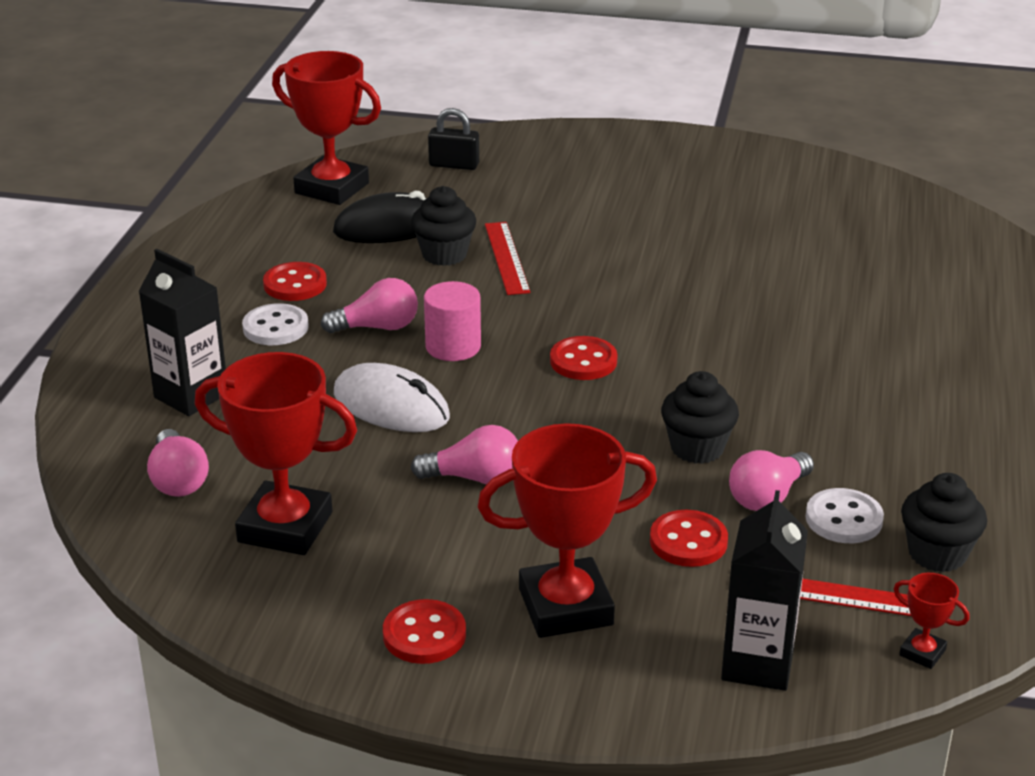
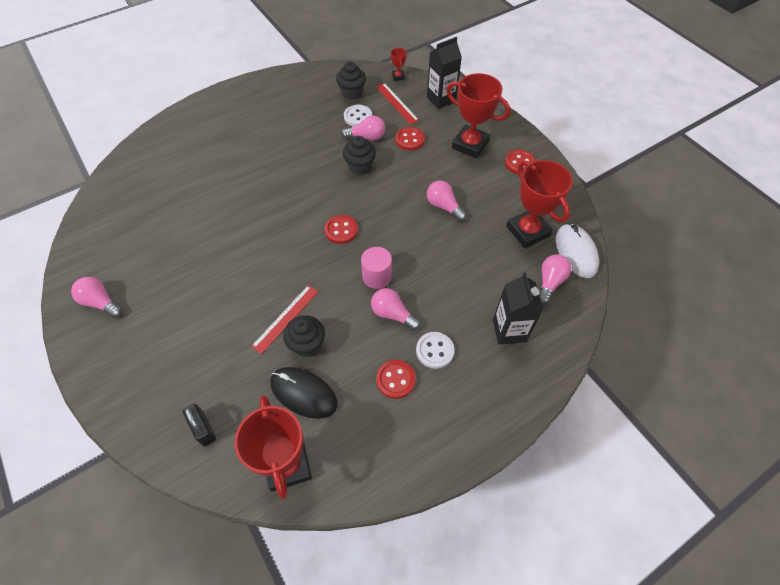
camera: 135 degrees left, 25 degrees up
white mouse [334,363,450,432] -> white mouse moved to [556,223,599,278]
none -> pink light bulb [71,277,122,318]

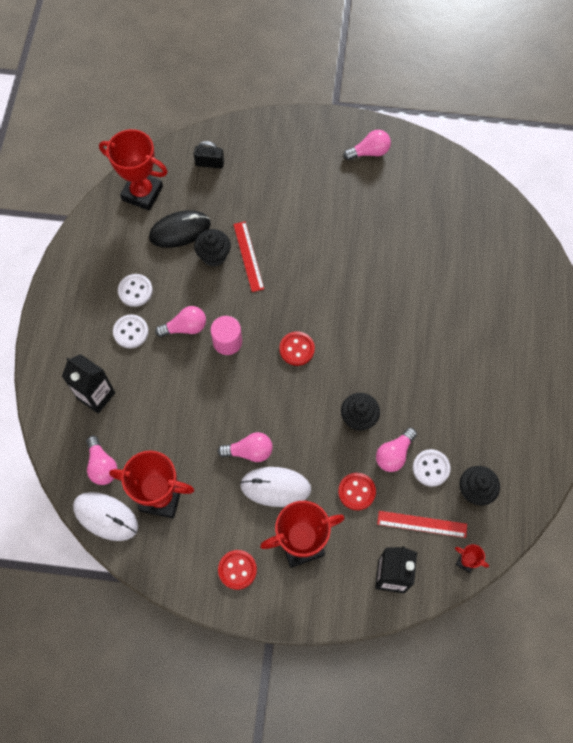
camera: 130 degrees right, 10 degrees up
red button [376,360,416,399] -> white button [118,274,153,307]
none -> white mouse [240,467,311,507]

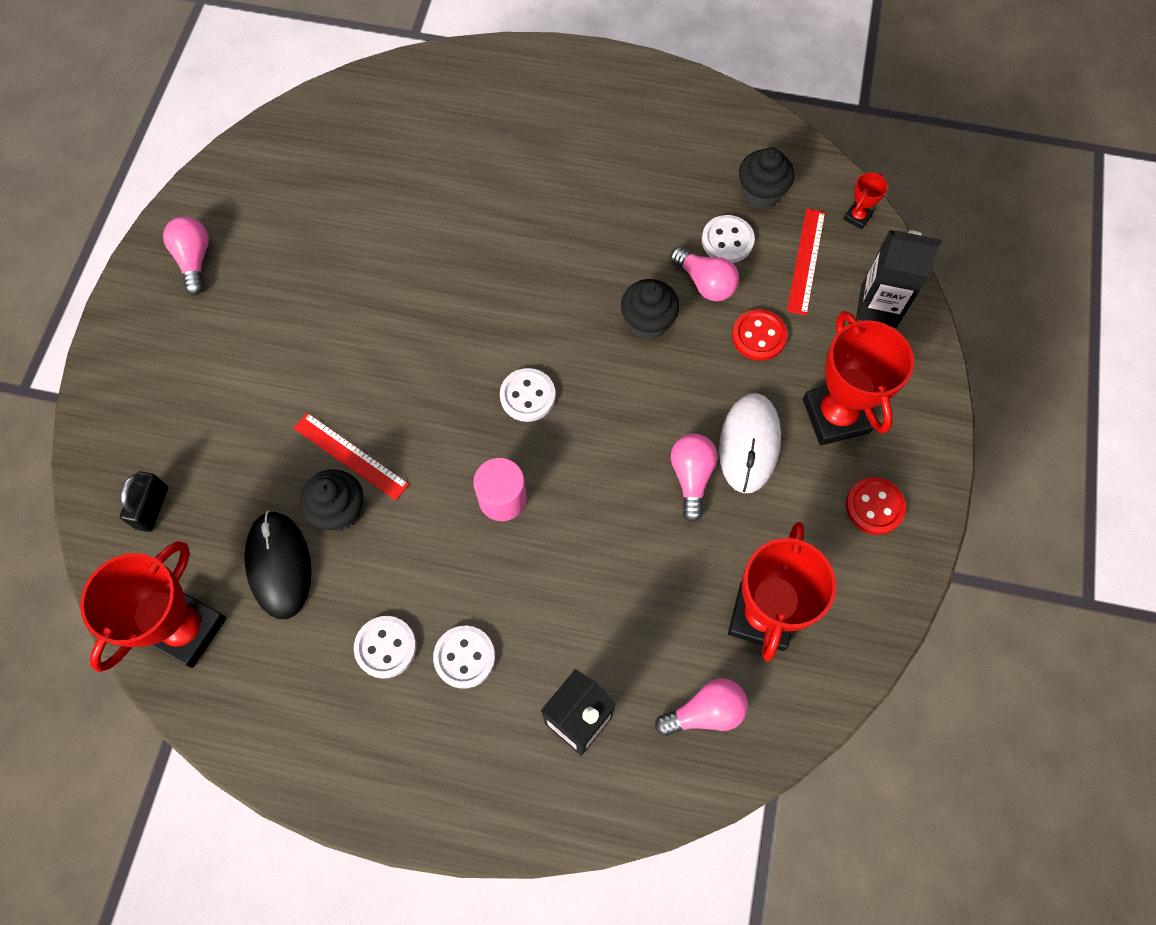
camera: 85 degrees left, 0 degrees up
white mouse [73,492,138,541] -> none
pink light bulb [155,306,206,337] -> none
red ruler [233,221,264,292] -> red ruler turned 45 degrees clockwise [294,413,409,501]
red button [279,331,315,366] -> white button [500,368,556,422]

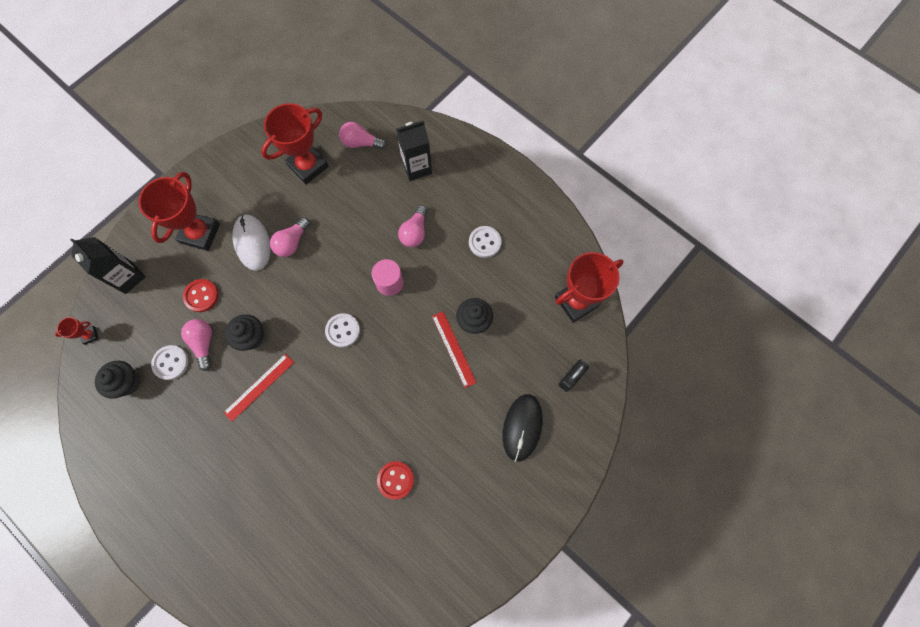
camera: 150 degrees left, 5 degrees up
pink light bulb [163,216,209,295] -> pink light bulb moved to [398,205,428,247]
black mouse [244,511,312,619] -> black mouse moved to [503,394,543,462]
white button [433,626,495,689] -> none
white mouse [719,393,781,493] -> white mouse turned 60 degrees counterclockwise [232,214,271,271]
red ruler [787,209,825,316] -> red ruler moved to [223,354,294,422]
red button [846,477,906,535] -> red button moved to [377,461,414,500]

